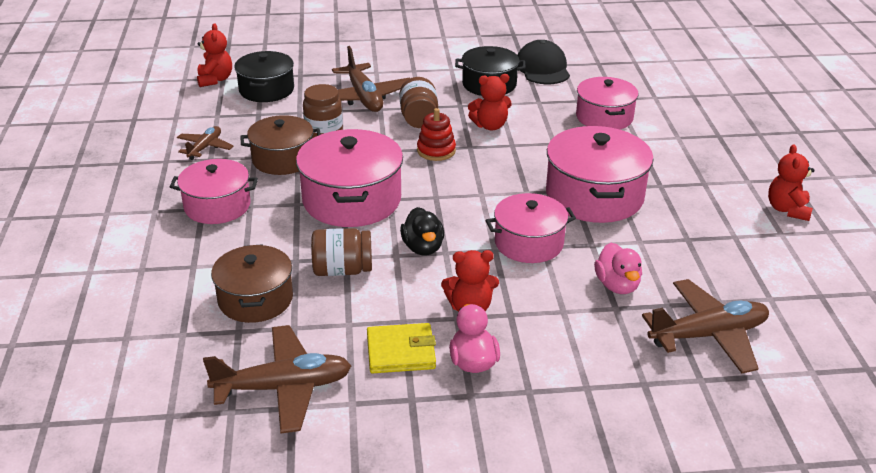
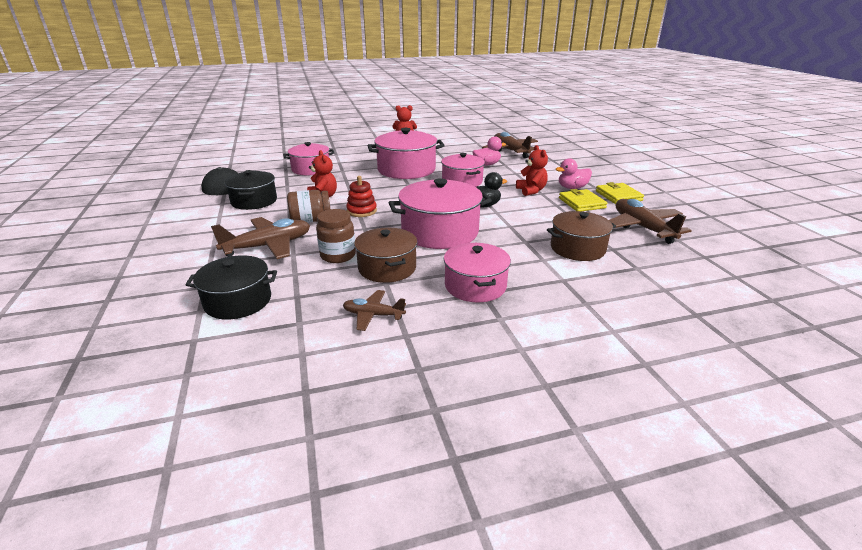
camera: 100 degrees left, 5 degrees down
red teddy bear [197,23,232,87] -> none
brown jar [311,228,372,276] -> none
none -> yellow wallet [596,182,644,204]

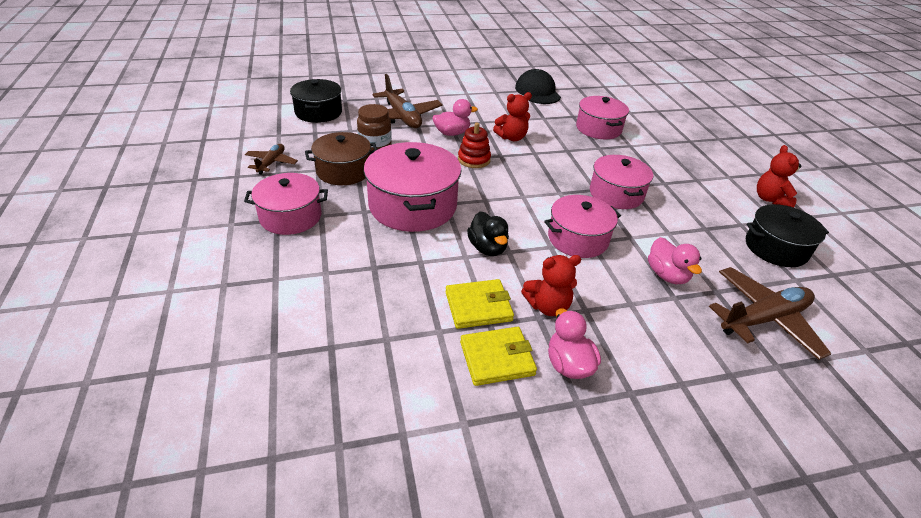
camera: 90 degrees right, 10 degrees up
black pot [224,170,277,210] -> black pot moved to [746,204,829,267]
brown jar [287,190,330,223] -> pink duck [432,99,478,136]
pink pot [367,128,445,179] -> pink pot [590,155,653,209], size x0.66
brown pot [547,211,616,261] -> none
yellow wallet [596,182,644,204] -> yellow wallet moved to [446,279,514,329]
brown plane [609,199,692,244] -> none

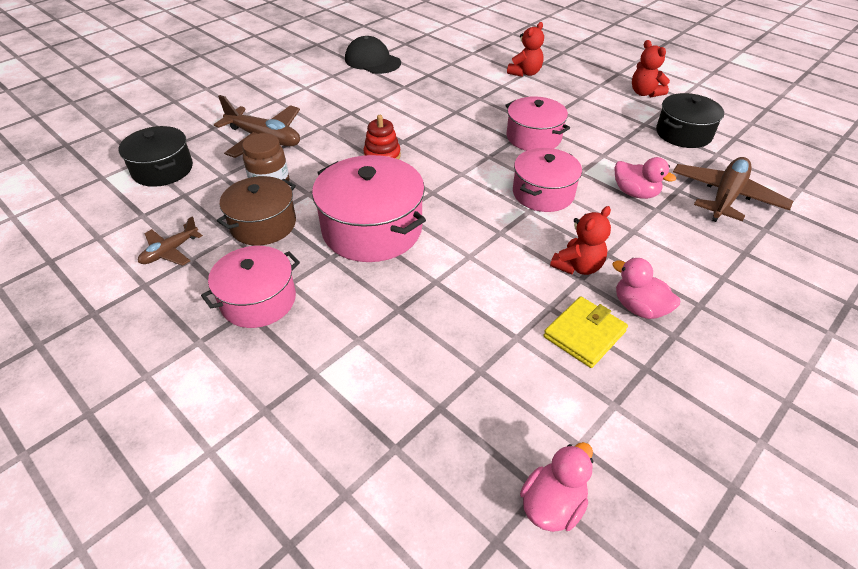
camera: 30 degrees left, 5 degrees up
brown plane [245,144,298,175] -> brown plane turned 120 degrees counterclockwise [138,217,203,266]
pink duck [432,99,478,136] -> pink duck moved to [520,442,593,532]
yellow wallet [446,279,514,329] -> none
black duck [467,211,509,256] -> none
red teddy bear [493,92,532,141] -> red teddy bear moved to [507,22,544,77]
pink pot [576,96,629,139] -> none

